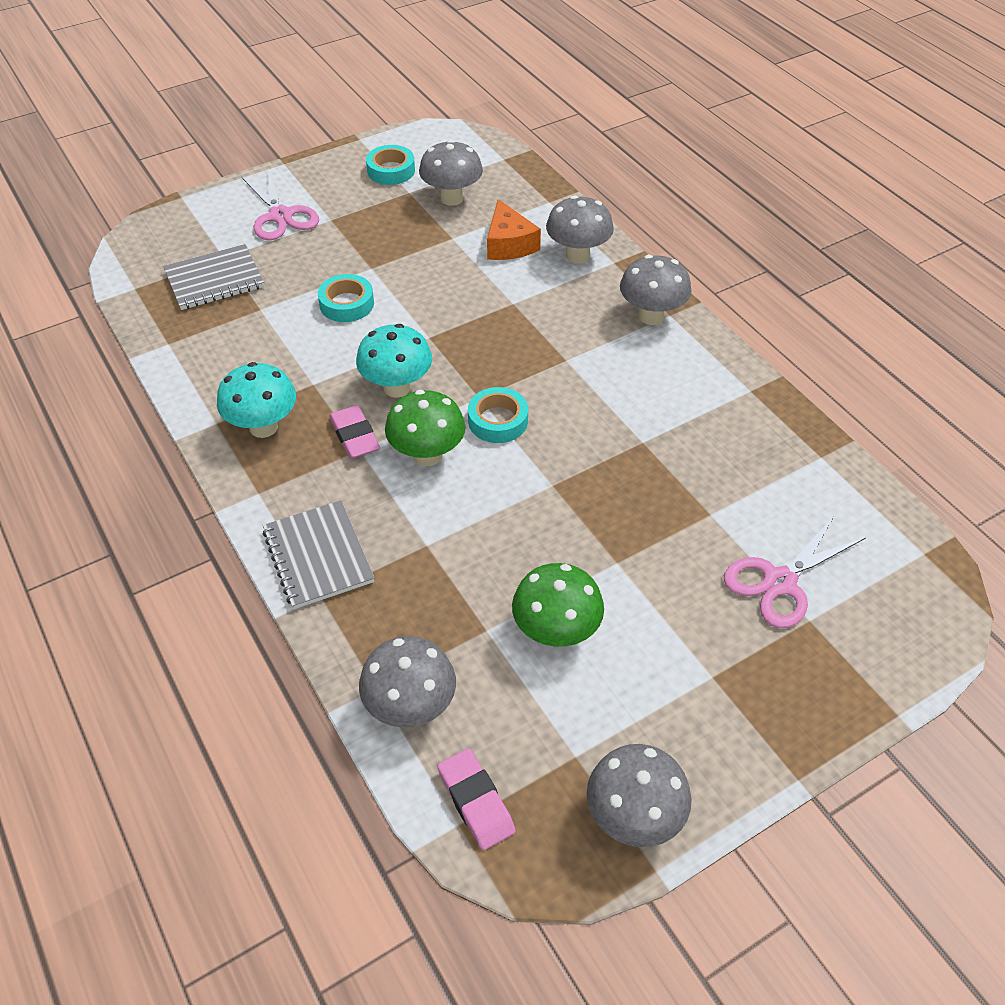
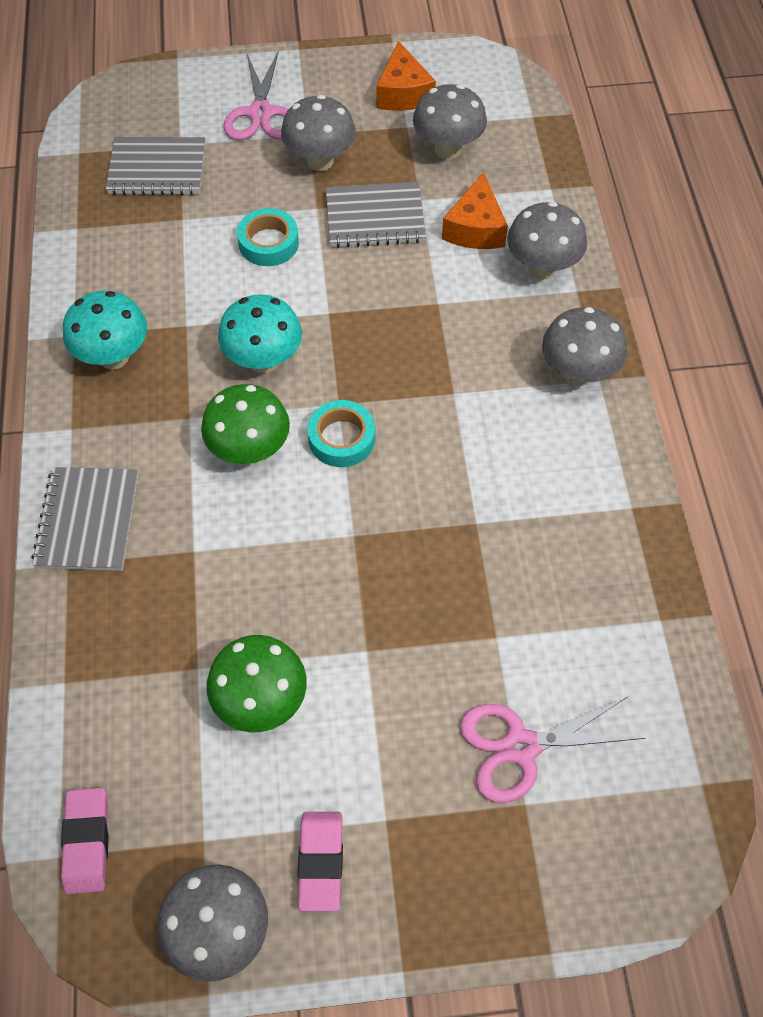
camera: 25 degrees right, 10 degrees up
pink eraser [329,405,380,459] -> pink eraser moved to [298,812,343,911]
grey mushroom [359,636,456,728] -> grey mushroom moved to [281,95,356,171]
turquoise tape [366,145,415,185] -> orange cheese [376,41,436,111]
none -> grey notebook [326,182,426,248]

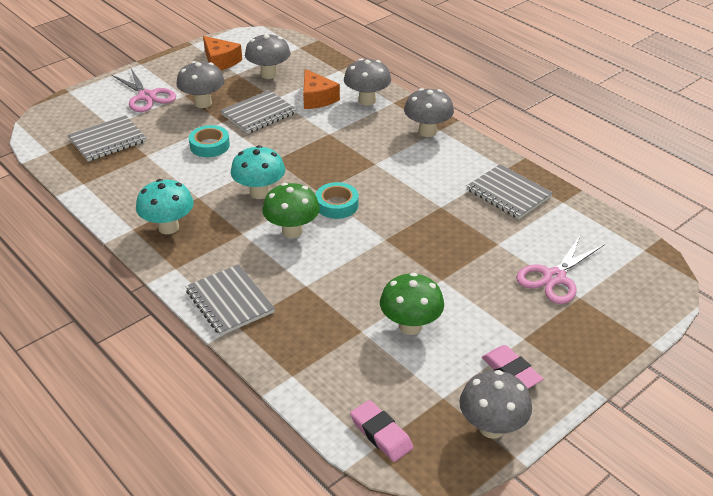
camera: 35 degrees left, 20 degrees down
none -> grey notebook [467,164,553,219]

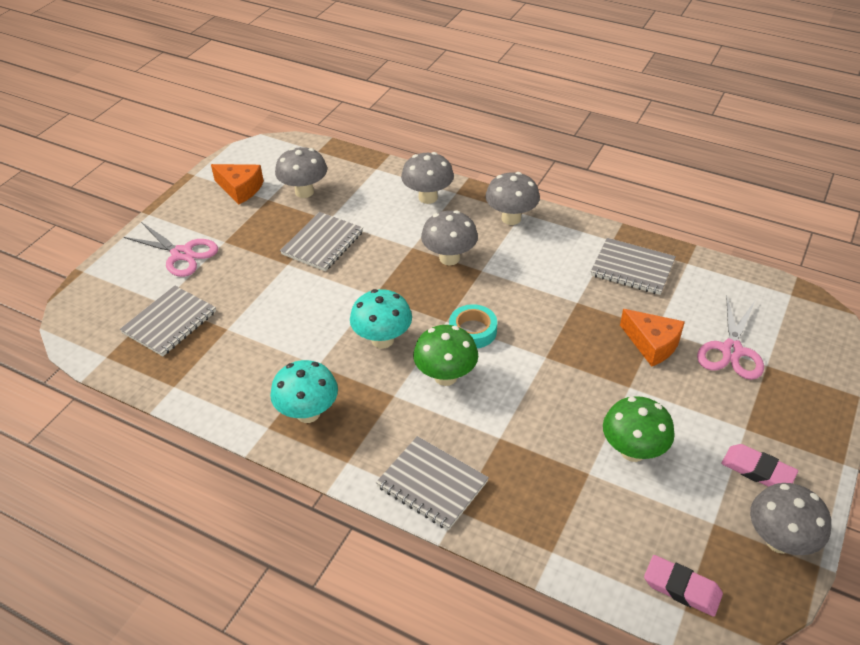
camera: 20 degrees left, 5 degrees up
grey mushroom [176,61,225,108] -> grey mushroom moved to [421,210,478,265]
turquoise tape [189,125,230,157] -> none
orange cheese [303,69,340,109] -> orange cheese moved to [620,309,685,367]

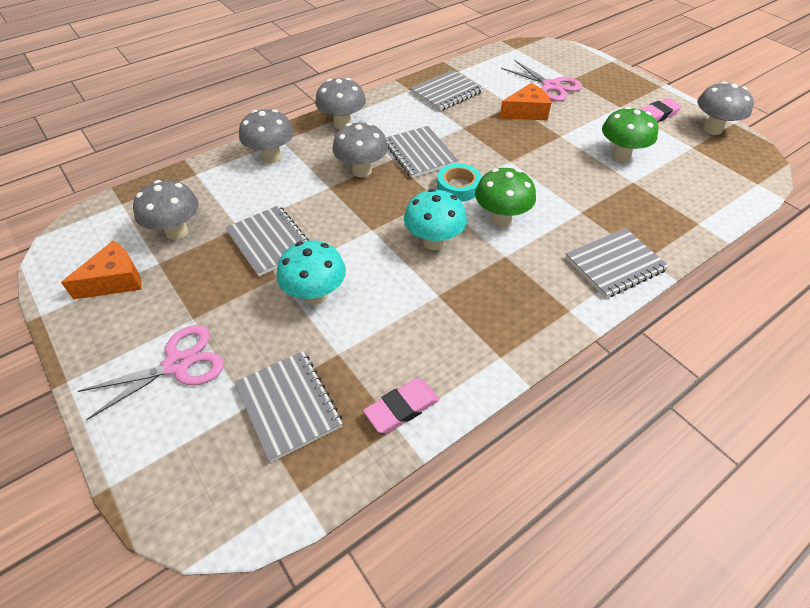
camera: 65 degrees left, 5 degrees up
turquoise mushroom [270,360,338,423] -> turquoise mushroom moved to [277,240,346,305]
pink eraser [644,555,723,617] -> pink eraser moved to [363,378,439,433]
none -> grey notebook [386,126,459,178]

